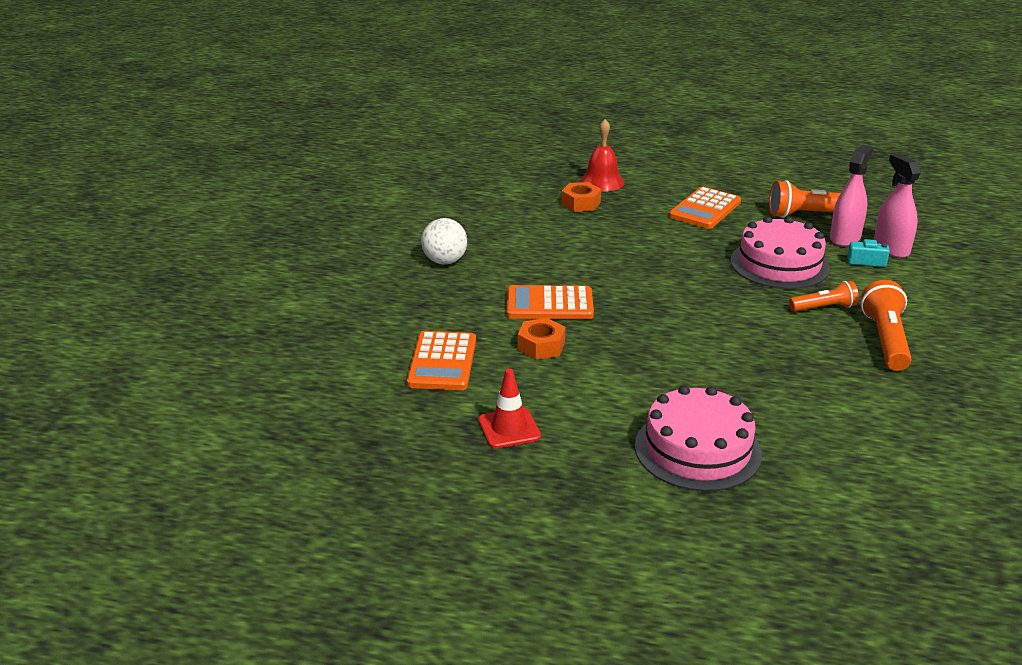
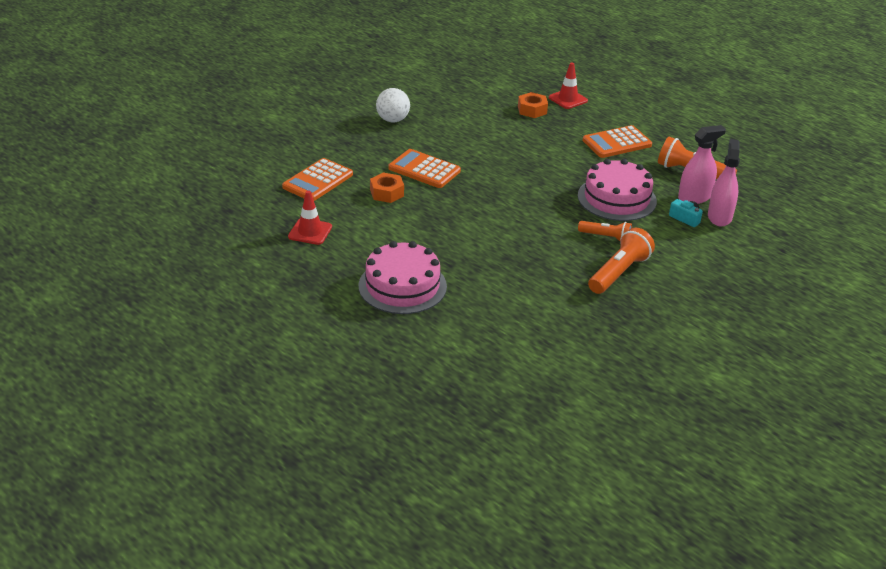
camera: 30 degrees right, 5 degrees up
red bell [580,119,625,192] -> red traffic cone [549,63,588,109]

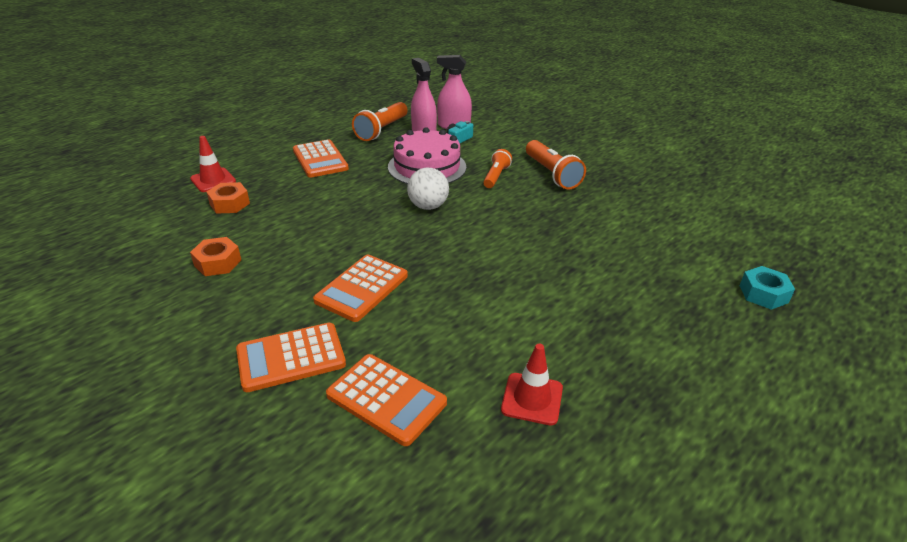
camera: 90 degrees left, 0 degrees up
pink cake [359,241,447,314] -> none
orange nut [370,172,404,203] -> orange nut moved to [190,237,241,276]
white ball [376,88,410,123] -> white ball moved to [407,168,449,210]
orange flashlight [588,227,655,294] -> orange flashlight turned 150 degrees counterclockwise [526,140,586,190]
none -> orange calculator [236,323,346,392]
none -> turquoise nut [739,266,795,310]

